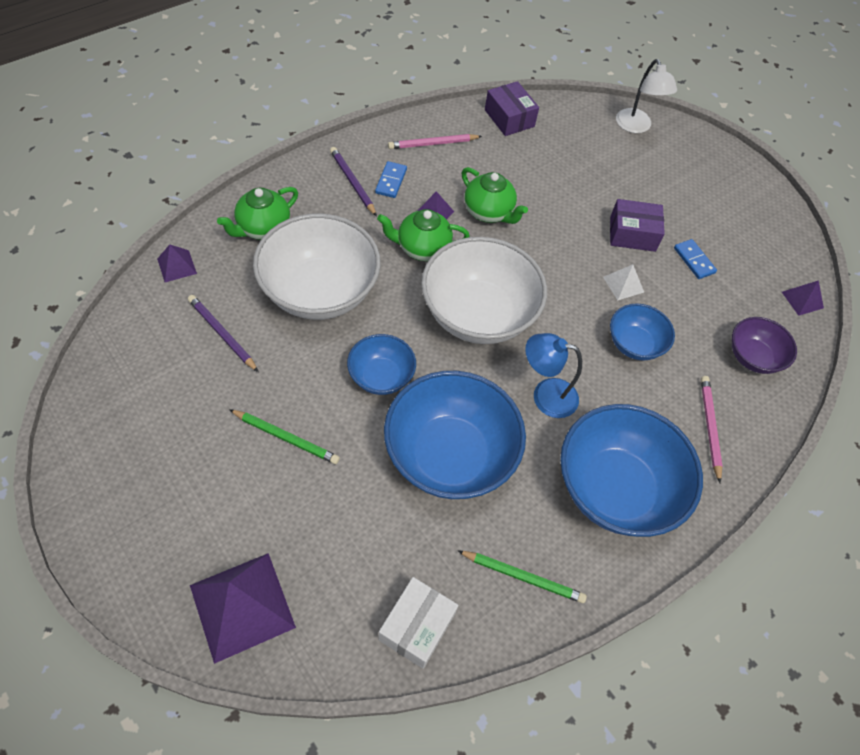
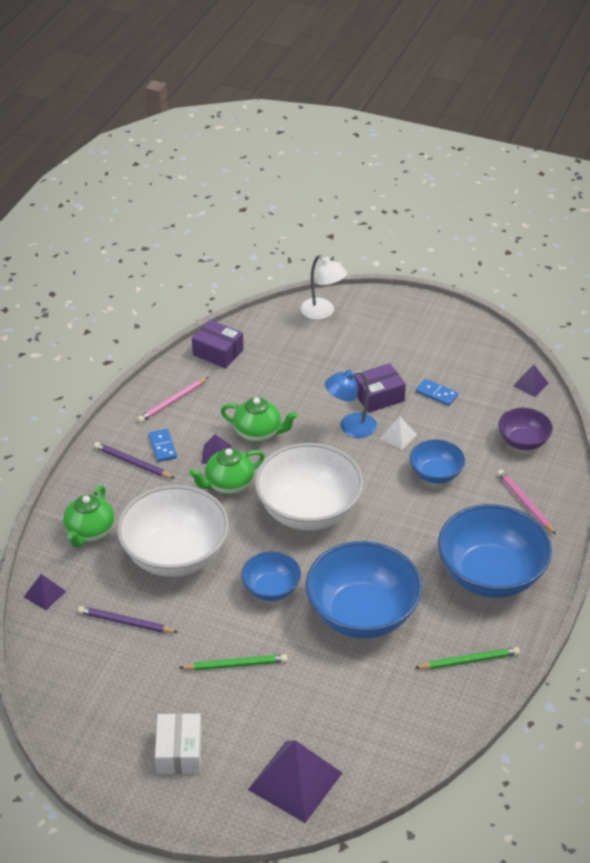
camera: 25 degrees left, 15 degrees down
white box [378,577,458,669] -> white box moved to [155,713,202,774]
blue lamp [525,333,582,418] -> blue lamp moved to [325,370,377,438]

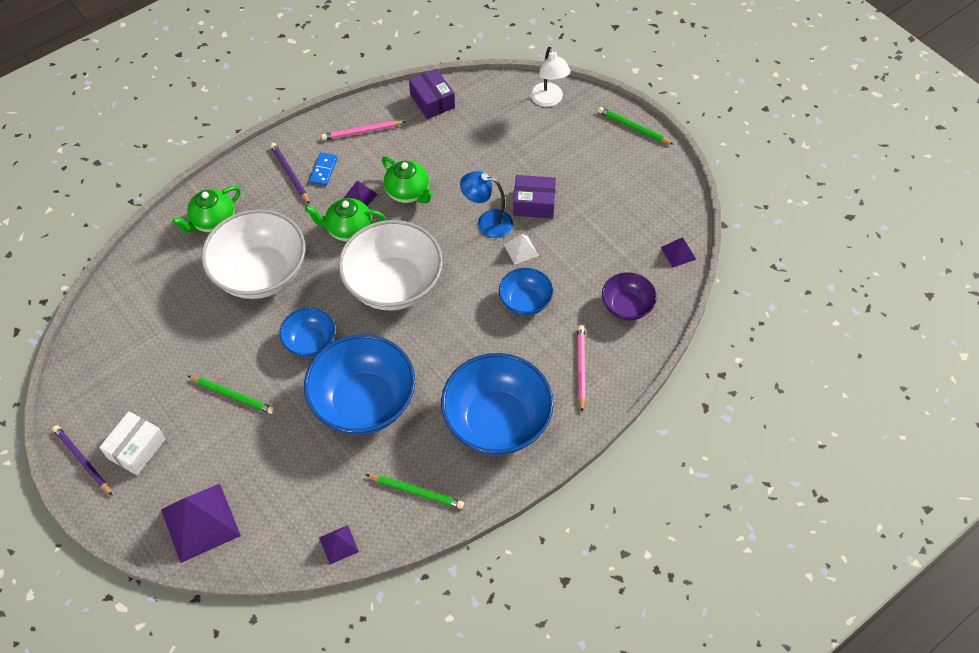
camera: 30 degrees right, 15 degrees up
purple pyramid [24,574,66,610] -> purple pyramid moved to [319,525,359,564]
purple pencil [78,606,178,633] -> purple pencil moved to [52,425,113,496]
blue domino [416,379,458,406] -> none
none -> green pencil [598,107,674,145]

